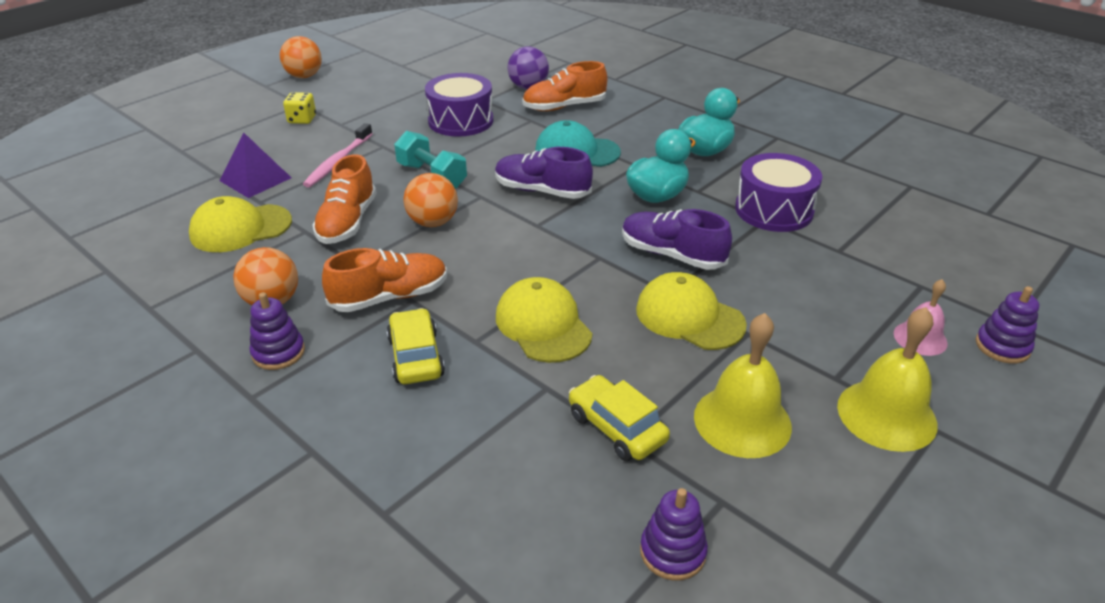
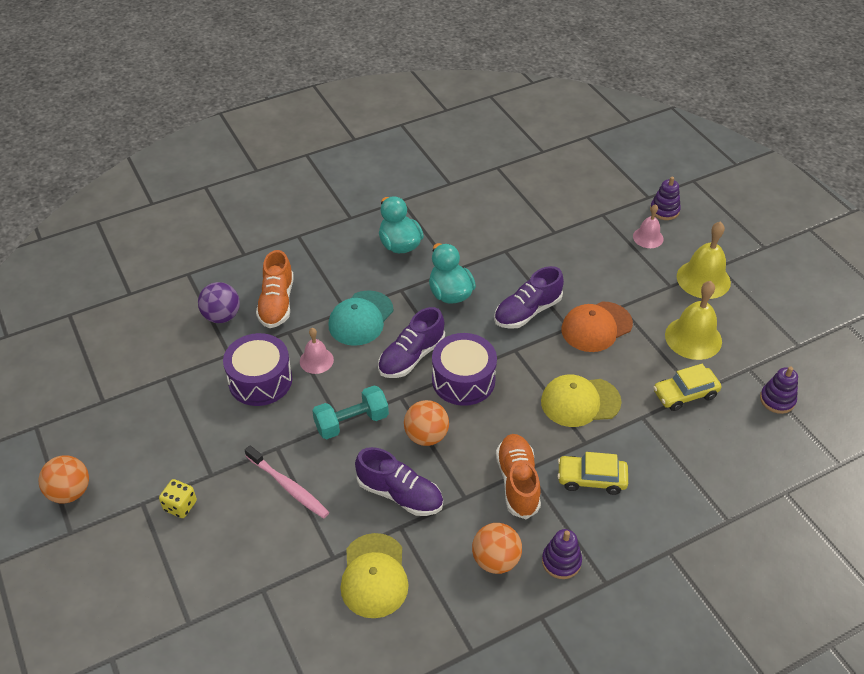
camera: 70 degrees left, 10 degrees up
purple pyramid [219,133,291,198] -> none
orange shoe [312,154,376,244] -> purple shoe [355,447,443,516]
yellow cap [636,272,747,350] -> orange cap [561,302,633,352]
purple drum [735,153,822,232] -> purple drum moved to [432,333,497,406]
none -> pink bell [300,328,334,374]

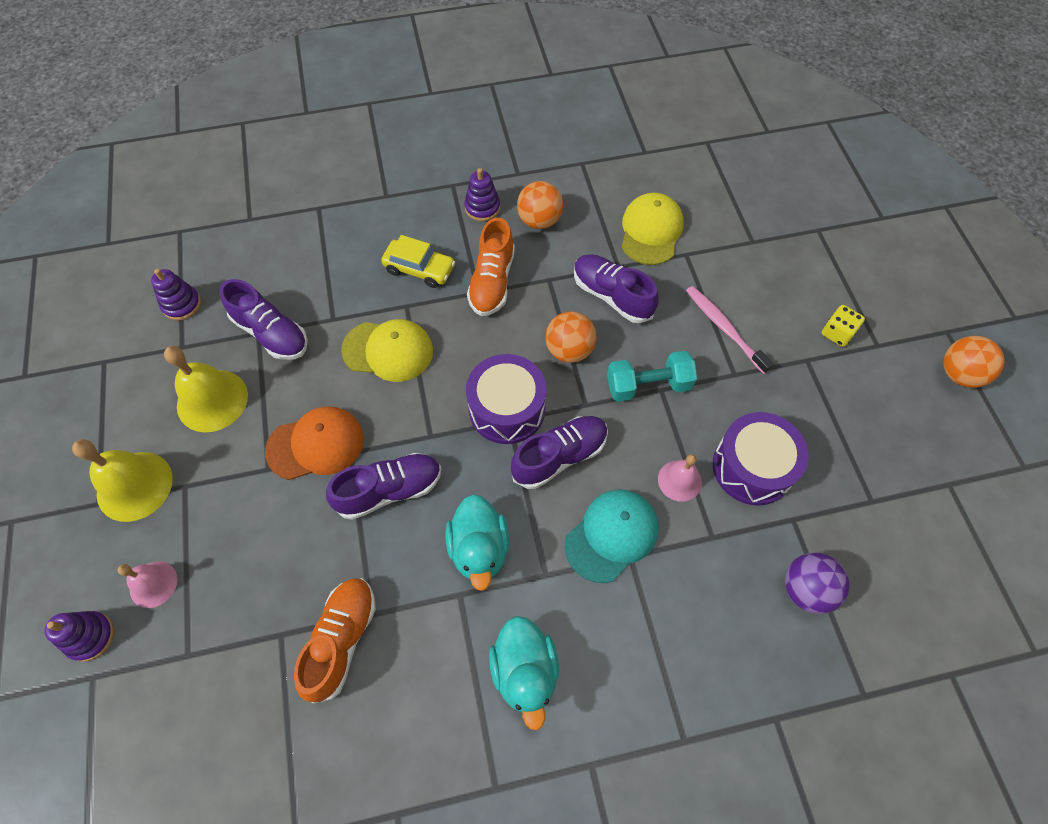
camera: 165 degrees left, 15 degrees up
orange shoe [256,250,294,328] -> orange shoe moved to [294,578,376,704]
yellow car [653,364,721,411] -> purple shoe [219,279,308,360]

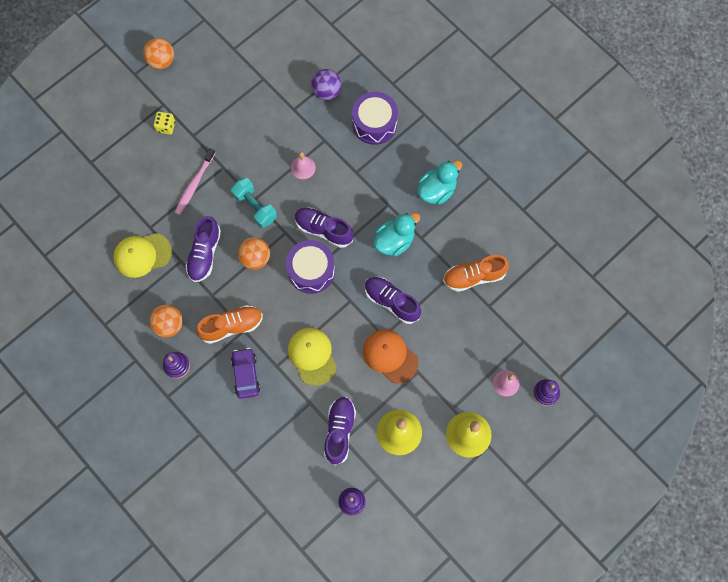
camera: 120 degrees left, 10 degrees up
yellow car [381,235,455,288] -> purple car [231,348,260,399]
turquoise cap [565,489,659,583] -> none
purple drum [713,412,809,505] -> purple drum moved to [352,92,398,145]

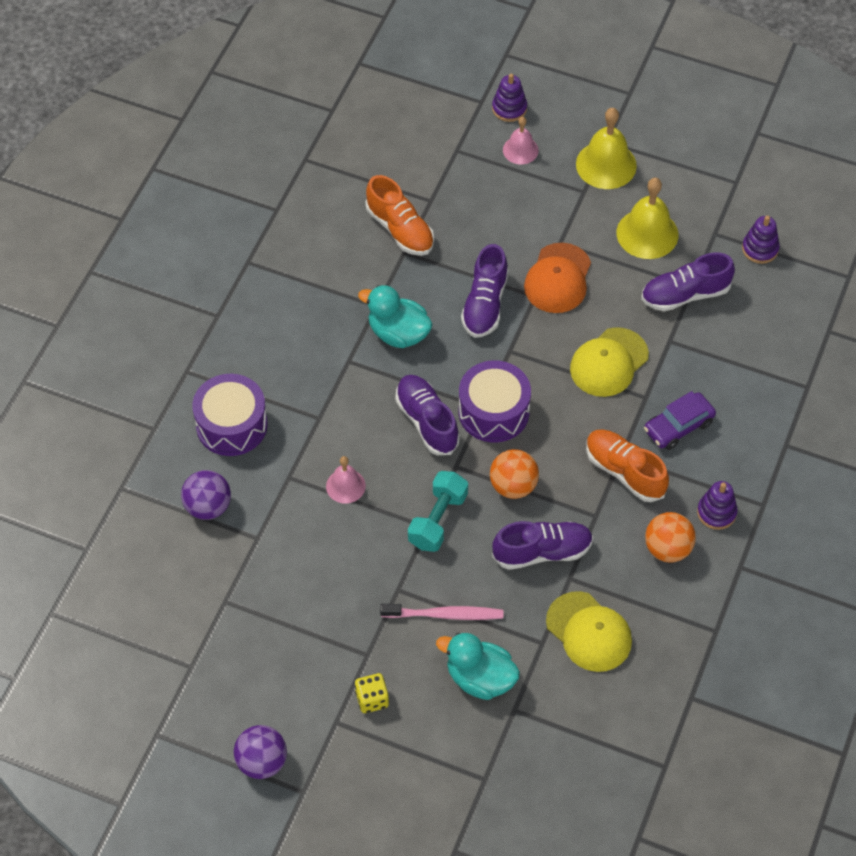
camera: 115 degrees left, 15 degrees down
orange ball [143,38,174,69] -> purple ball [234,725,287,779]
purple shoe [295,208,353,248] -> purple shoe turned 150 degrees clockwise [395,375,460,455]
turquoise duck [417,161,462,205] -> turquoise duck moved to [436,633,520,700]

